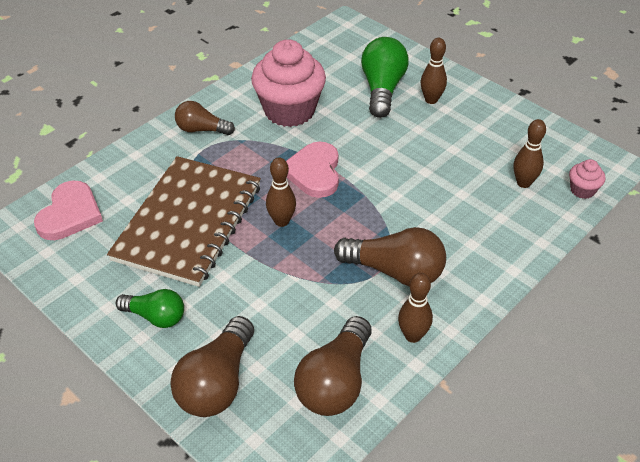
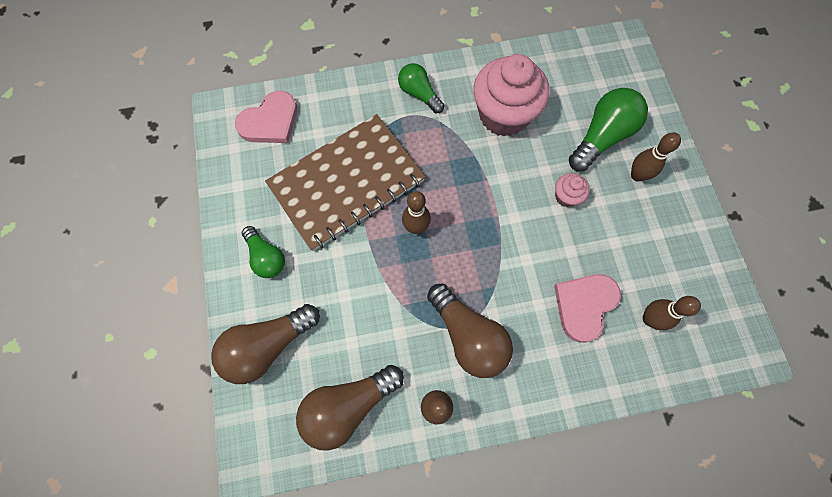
camera: 35 degrees right, 25 degrees up
brown light bulb [175,101,235,135] -> green light bulb [398,63,444,113]
pink heart [286,142,339,198] -> pink heart moved to [554,274,621,343]
pink cupcake [569,159,605,199] -> pink cupcake moved to [555,173,589,207]

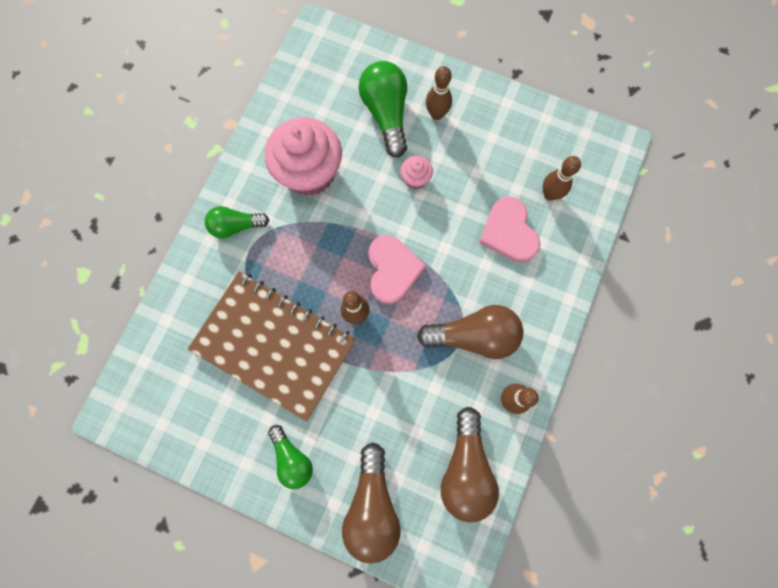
camera: 55 degrees left, 5 degrees up
pink heart [235,91,297,143] -> pink heart moved to [368,235,426,304]
green light bulb [242,226,285,278] -> green light bulb turned 60 degrees clockwise [268,425,313,489]
brown notebook [265,114,425,251] -> brown notebook turned 60 degrees counterclockwise [188,272,356,422]

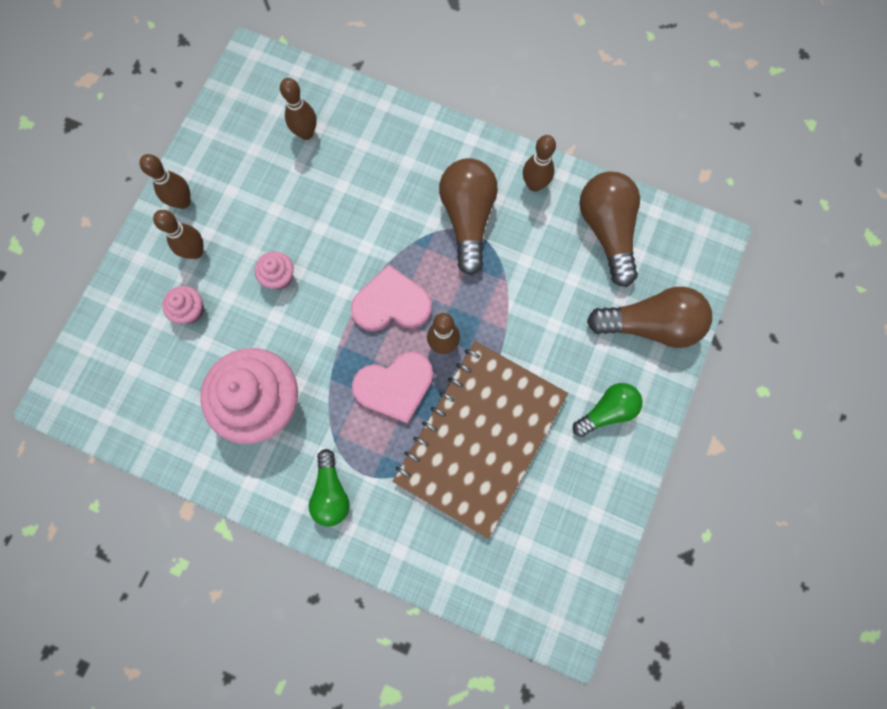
camera: 90 degrees left, 0 degrees up
green light bulb [359,61,407,158] -> pink cupcake [162,286,204,324]
brown light bulb [441,407,499,523] -> brown light bulb turned 105 degrees counterclockwise [579,171,640,287]
pink heart [479,196,540,262] -> pink heart moved to [352,352,433,424]
none -> brown bowling pin [140,154,191,209]

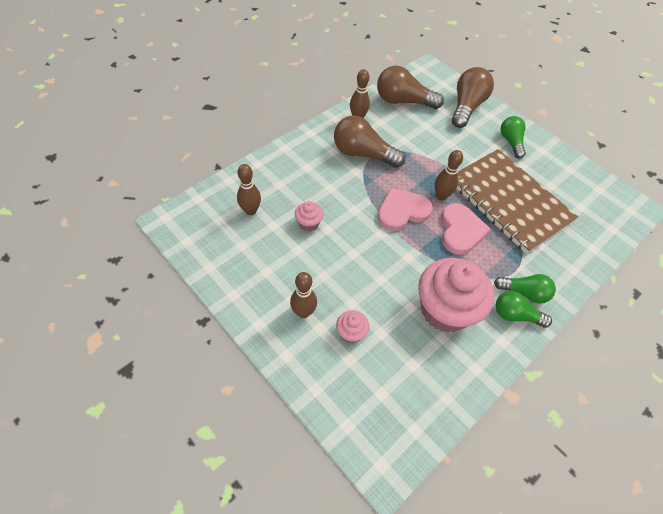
camera: 70 degrees left, 20 degrees down
brown bowling pin [140,154,191,209] -> none
pink cupcake [255,251,294,290] -> pink cupcake moved to [295,201,323,232]
pink heart [351,264,432,331] -> pink heart turned 45 degrees clockwise [378,187,432,231]
none -> green light bulb [495,291,552,328]

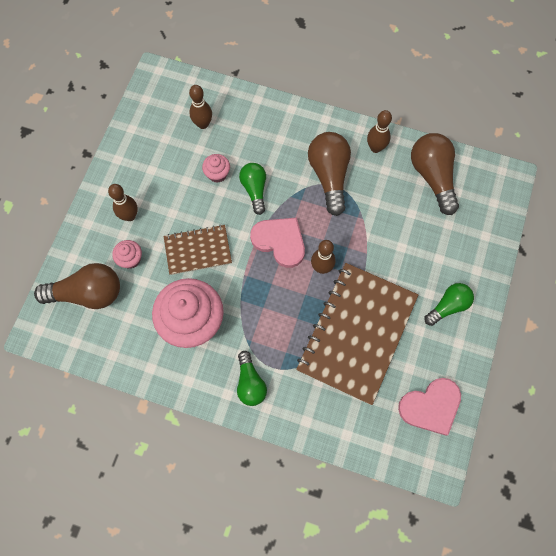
camera: 65 degrees right, 15 degrees up
pink heart [441,203,491,255] -> pink heart moved to [398,378,461,436]
brown light bulb [452,67,494,128] -> brown light bulb moved to [34,263,120,309]
green light bulb [495,291,552,328] -> green light bulb moved to [239,163,266,215]
none -> brown notebook [164,225,232,275]

